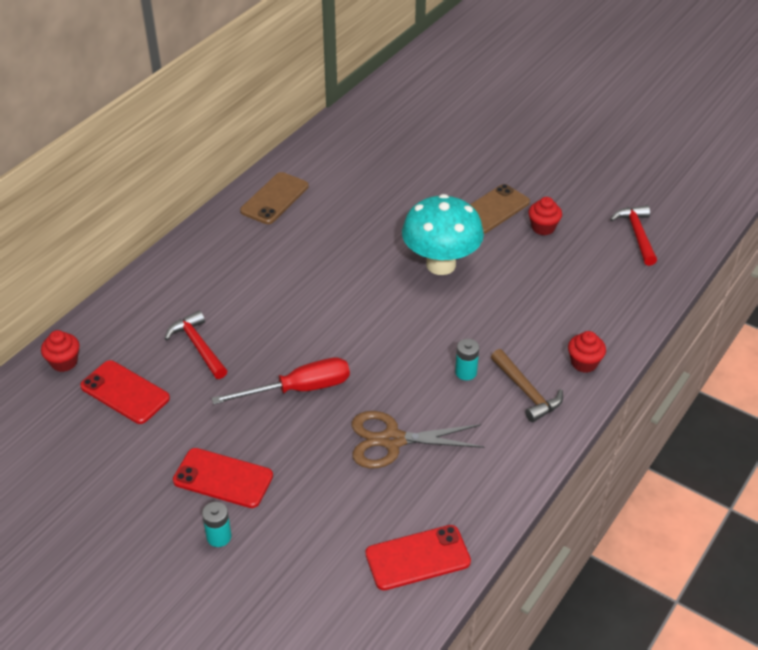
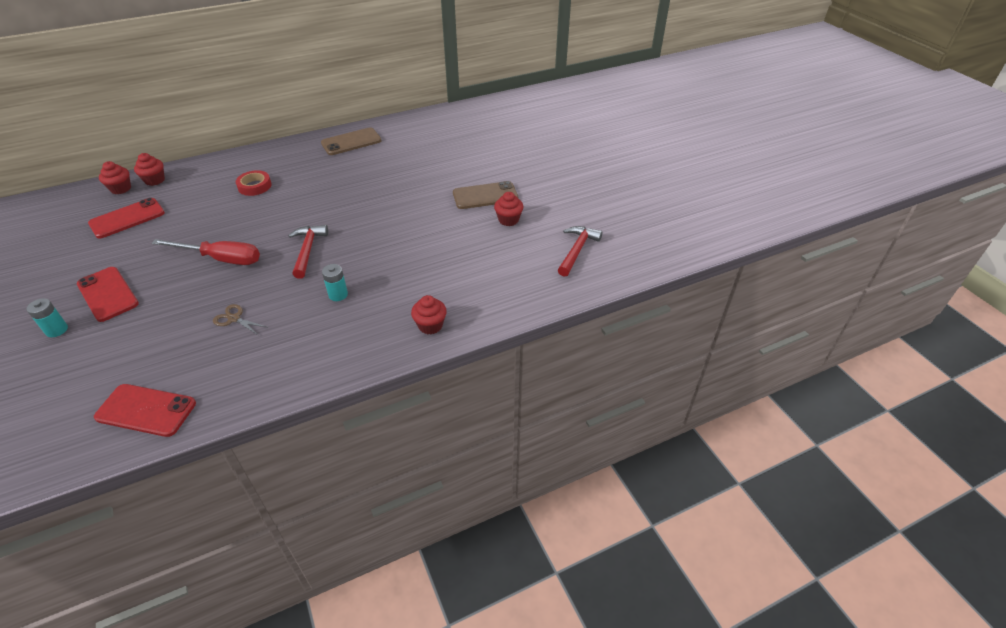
camera: 30 degrees right, 0 degrees up
red phone [80,360,170,424] -> red phone turned 75 degrees clockwise [88,198,165,239]
red hammer [165,310,227,379] -> red hammer moved to [288,225,328,279]
brown scissors [352,411,484,468] -> brown scissors [213,304,267,335], size x0.50
turquoise mushroom [402,194,484,275] -> none
brown hammer [491,349,563,422] -> none
none -> red cupcake [134,153,165,186]
none -> red tape [236,170,272,196]

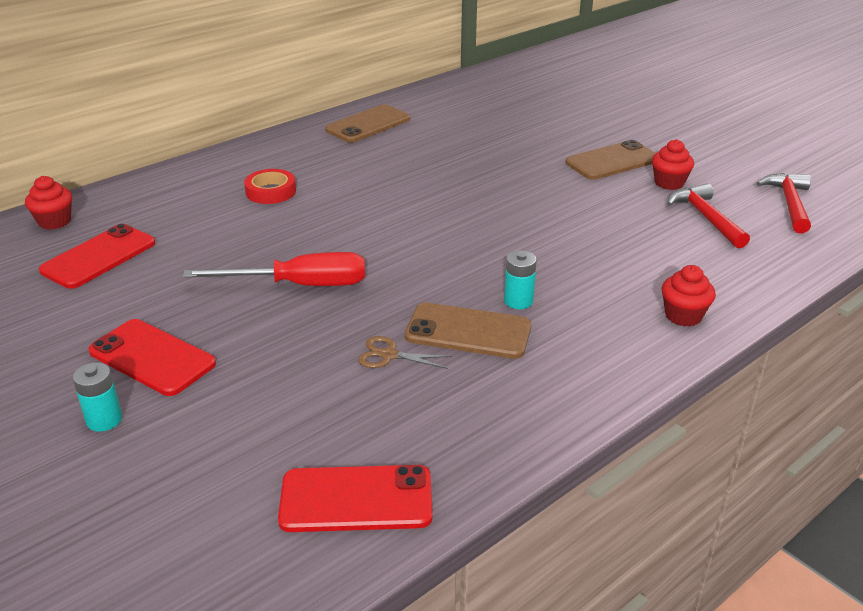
camera: 15 degrees left, 10 degrees down
red cupcake [134,153,165,186] -> none
red hammer [288,225,328,279] -> red hammer moved to [667,183,750,248]
none -> brown phone [405,302,531,359]

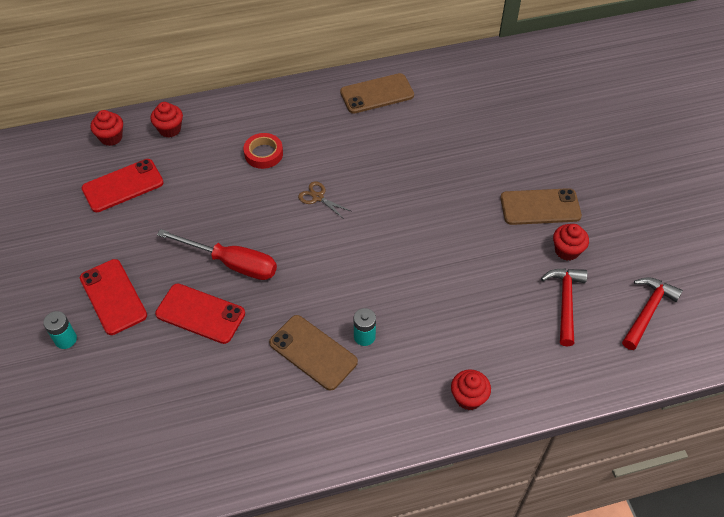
camera: 25 degrees right, 20 degrees up
red phone [278,465,433,532] -> red phone moved to [155,284,245,344]
brown scissors [358,336,452,369] -> brown scissors moved to [298,181,351,219]
none -> red cupcake [150,102,183,137]

